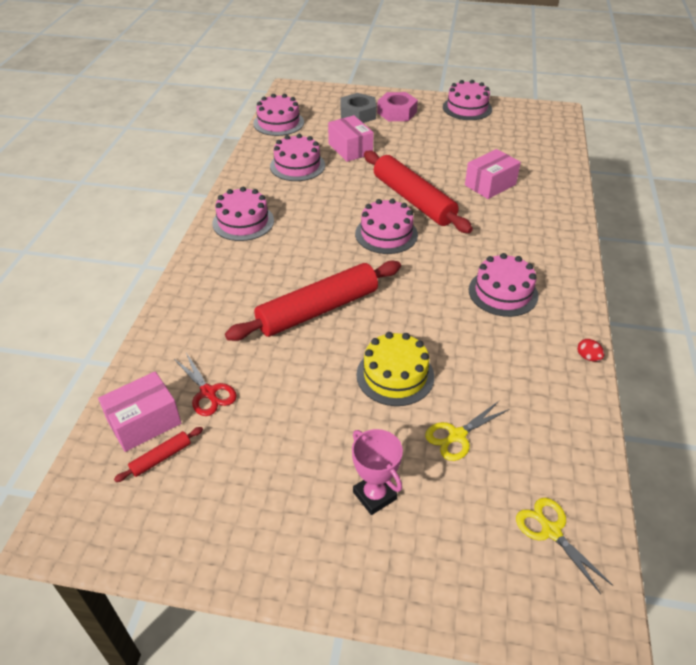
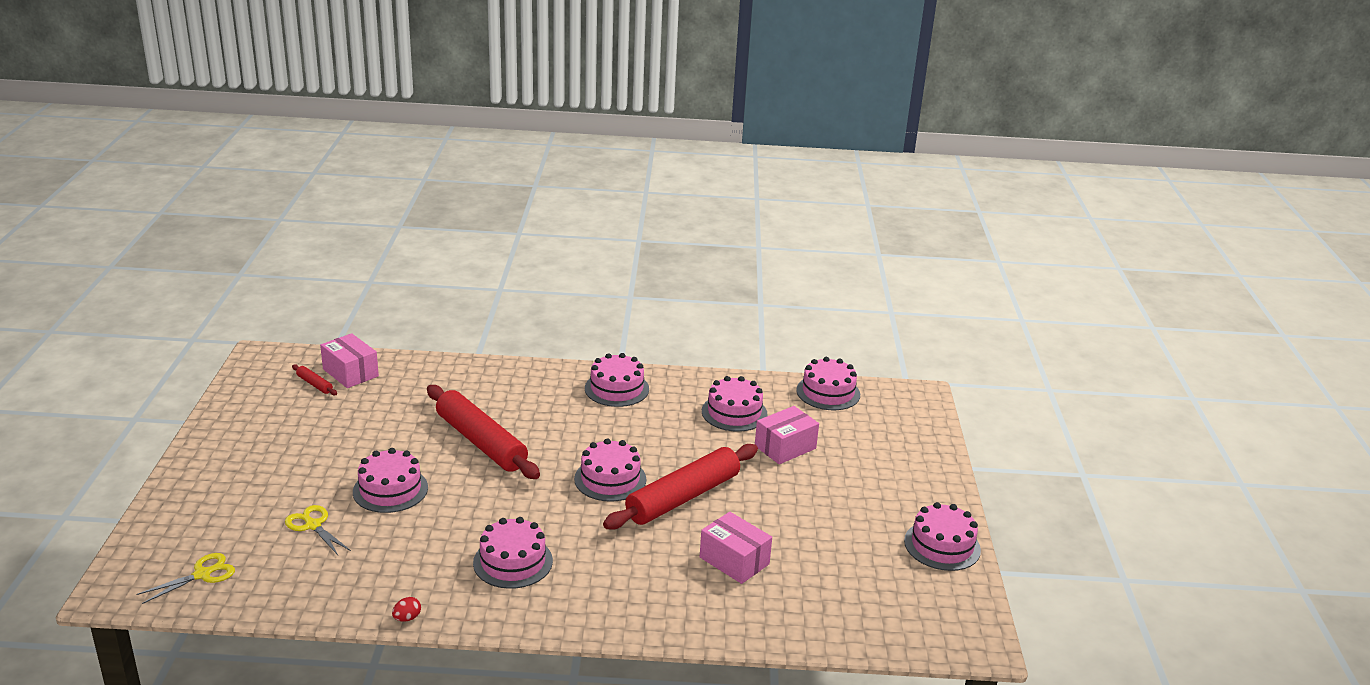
camera: 80 degrees right, 15 degrees down
red scissors [174,353,237,416] -> none
grey nut [341,93,376,123] -> none
pink trophy [352,429,403,515] -> none
yellow cake [357,332,434,406] -> pink cake [353,448,428,513]
pink nut [377,92,418,121] -> none

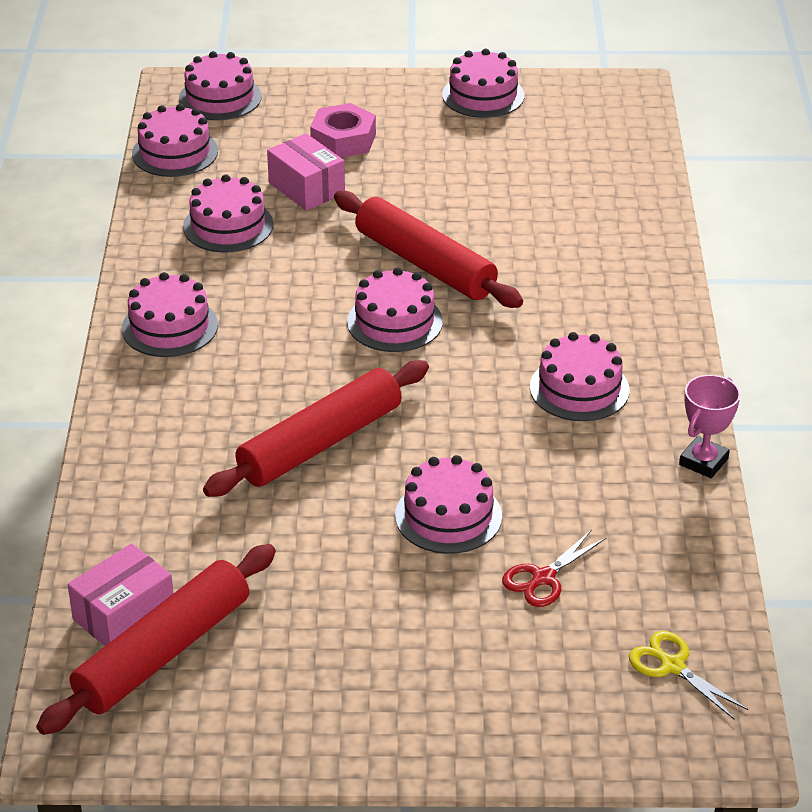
camera: 90 degrees left, 10 degrees up
yellow scissors [285,505,351,555] -> red scissors [502,529,607,607]
red rolling pin [292,364,337,395] -> red rolling pin [36,544,276,735], size x2.48
red egg [392,597,421,622] -> pink trophy [679,375,741,478]
pink box [700,512,772,584] -> none
none -> pink cake [179,51,262,120]
none -> pink nut [310,103,376,158]

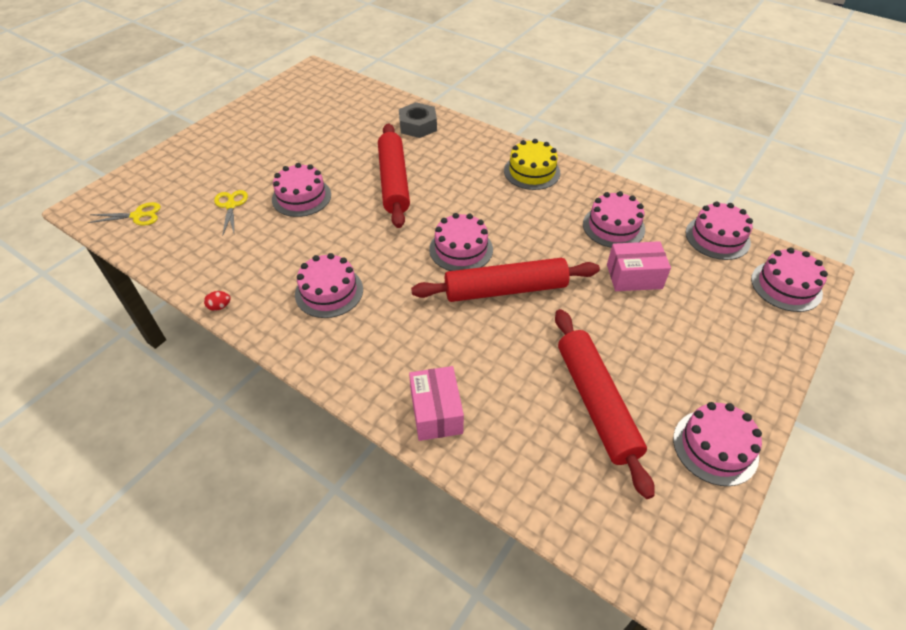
camera: 125 degrees right, 10 degrees up
red rolling pin [36,544,276,735] -> red rolling pin moved to [555,309,655,499]
pink box [68,543,174,646] -> pink box moved to [409,366,464,441]
pink cake [122,272,218,357] -> yellow cake [504,139,560,190]
pink nut [310,103,376,158] -> none
red scissors [502,529,607,607] -> yellow scissors [214,190,248,234]
pink trophy [679,375,741,478] -> red egg [204,291,231,311]
none -> grey nut [399,102,437,138]

